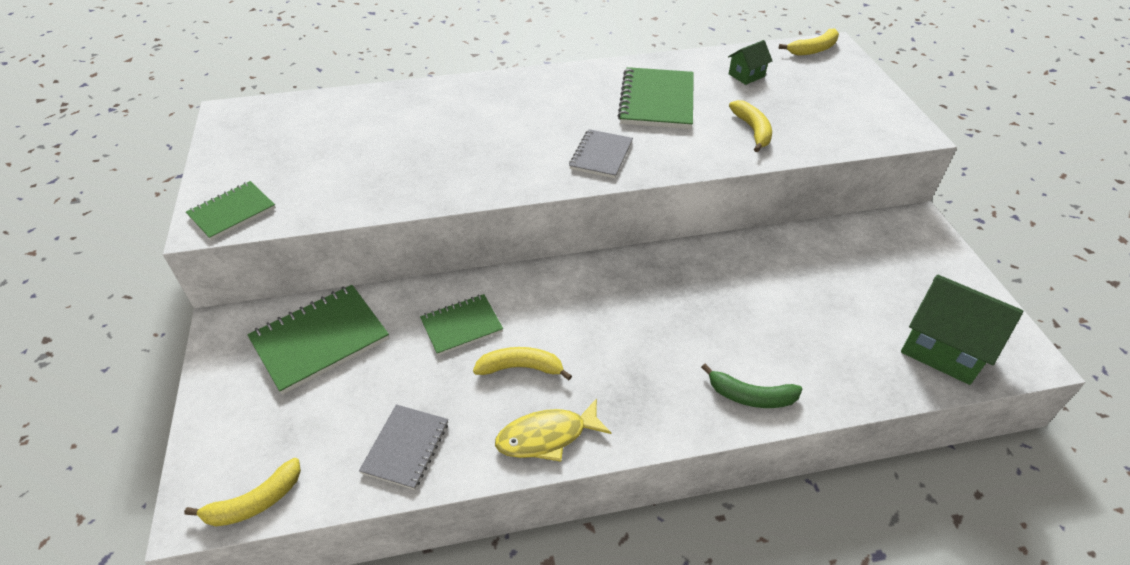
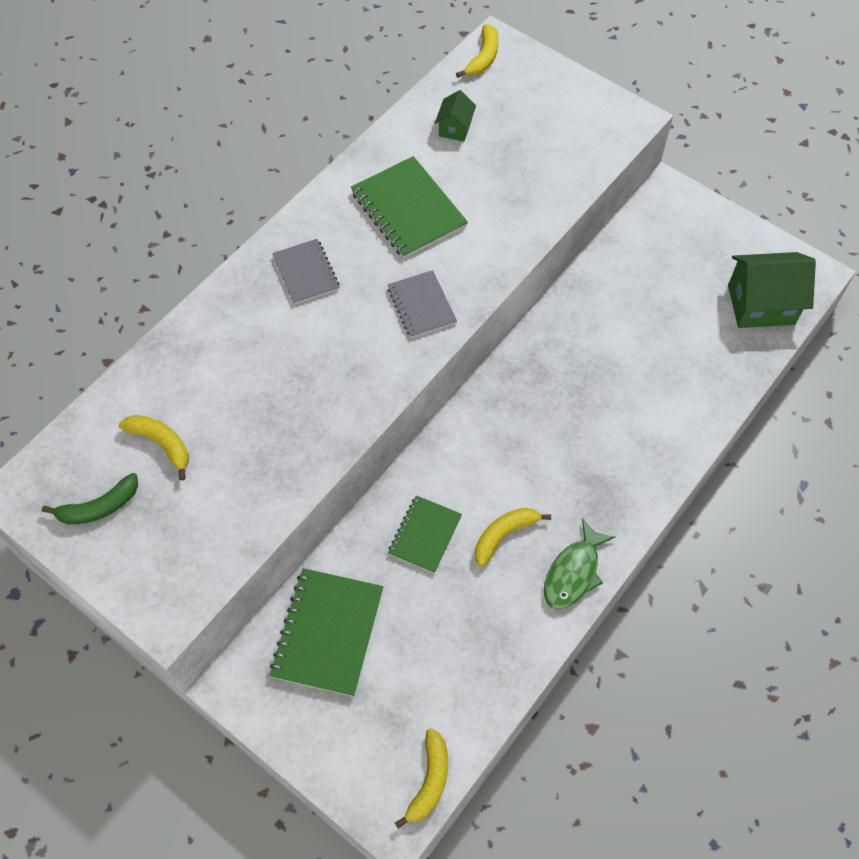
camera: 40 degrees left, 15 degrees up
green notebook [186,181,276,241] -> none
grey notebook [359,404,448,490] -> grey notebook moved to [272,239,340,305]
yellow fish [495,398,611,462] -> green fish [544,519,615,610]
green banana [701,364,803,408] -> green banana moved to [42,473,138,524]
yellow banana [729,100,772,152] -> yellow banana moved to [119,415,189,481]

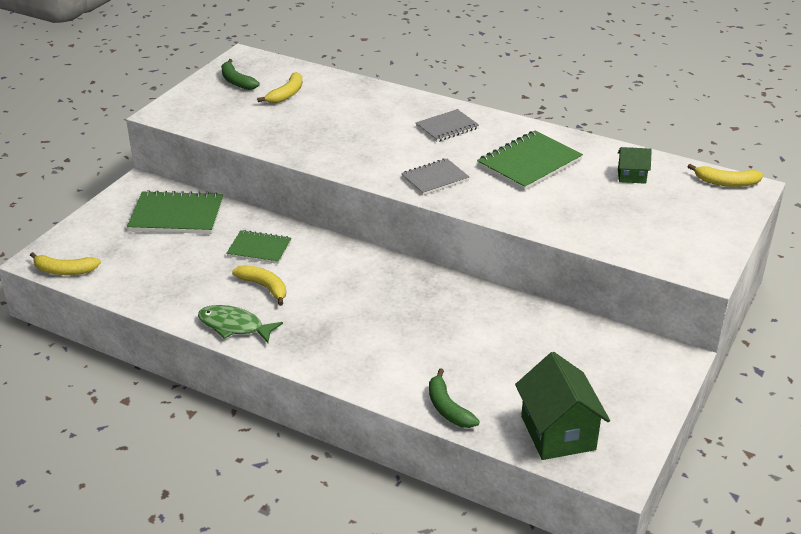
camera: 80 degrees right, 25 degrees down
none -> green banana [429,368,480,428]

